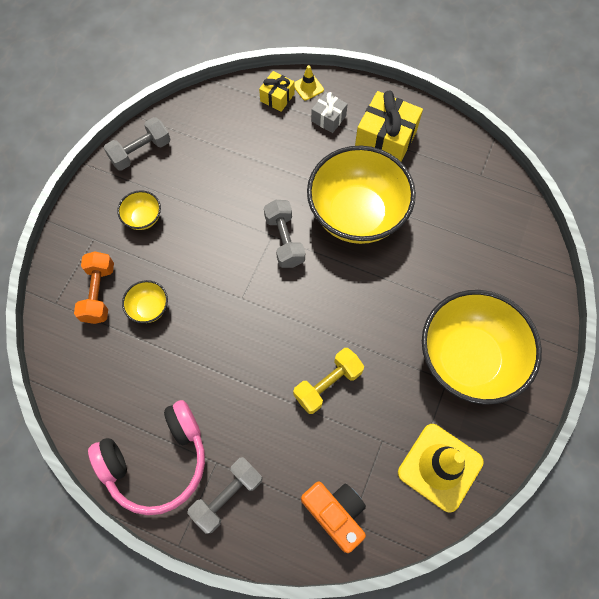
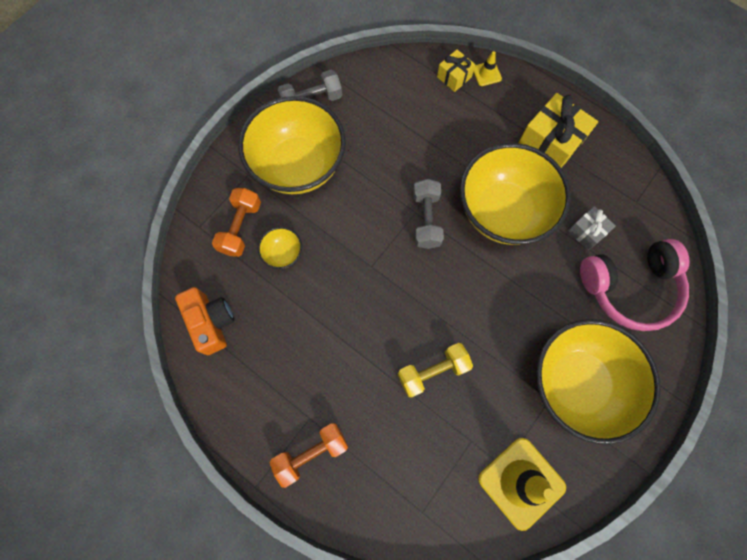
camera: 15 degrees right, 5 degrees up
pink headphones [88,400,205,515] -> pink headphones moved to [580,239,690,331]
yellow bowl [117,190,161,230] -> yellow bowl [238,96,346,194], size x2.41
grey dumbbell [187,457,263,534] -> orange dumbbell [270,423,348,488]
orange camera [301,481,366,553] -> orange camera moved to [175,287,234,355]
grey gift [311,92,348,133] -> grey gift moved to [568,206,615,250]

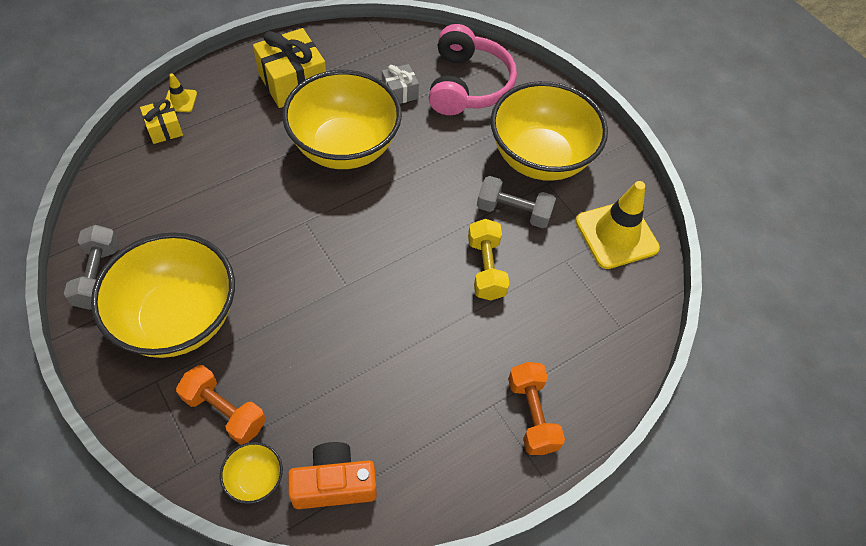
camera: 75 degrees left, 15 degrees down
yellow bowl [258,227,302,269] -> yellow bowl moved to [220,442,283,504]
grey dumbbell [413,179,444,249] -> grey dumbbell moved to [477,176,556,228]

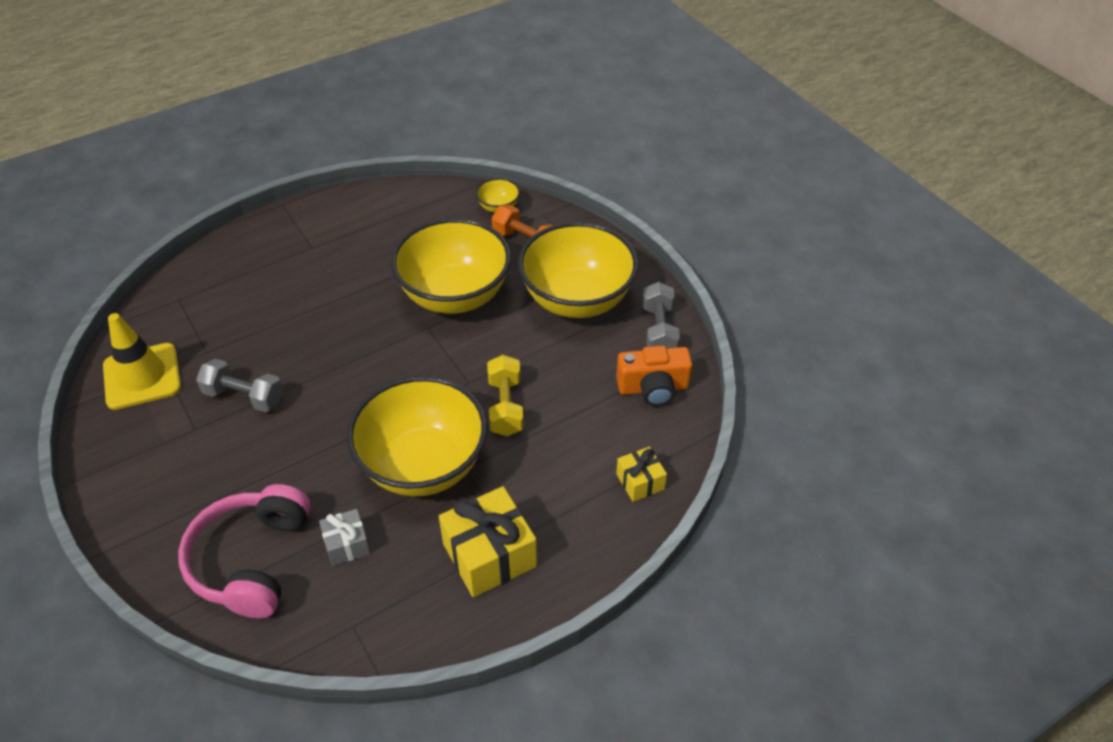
camera: 175 degrees left, 10 degrees down
yellow traffic cone [166,74,197,112] -> none
orange camera [288,442,377,509] -> orange camera moved to [616,346,692,406]
yellow dumbbell [468,219,510,300] -> yellow dumbbell moved to [487,355,524,436]
yellow bowl [491,81,608,181] -> yellow bowl moved to [391,218,511,314]
orange dumbbell [508,362,565,455] -> none

